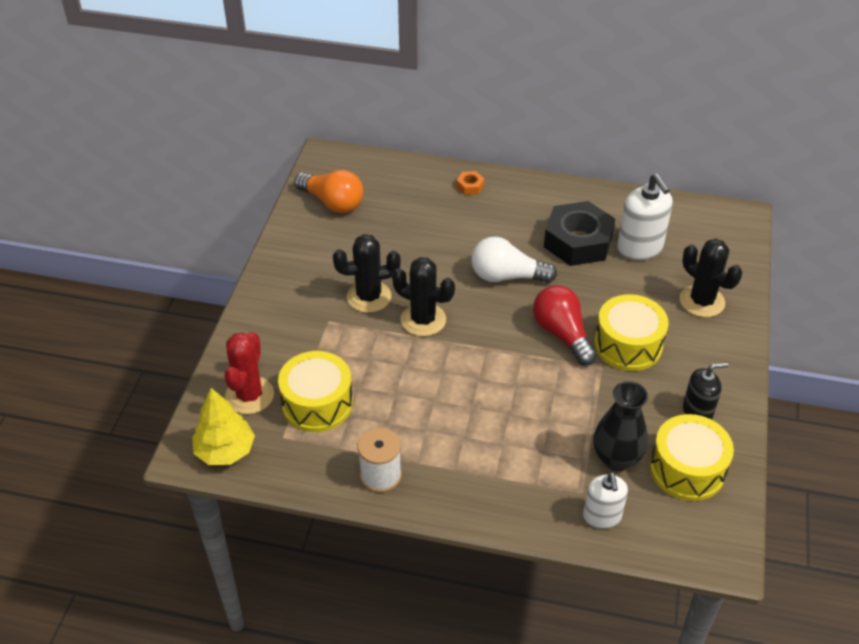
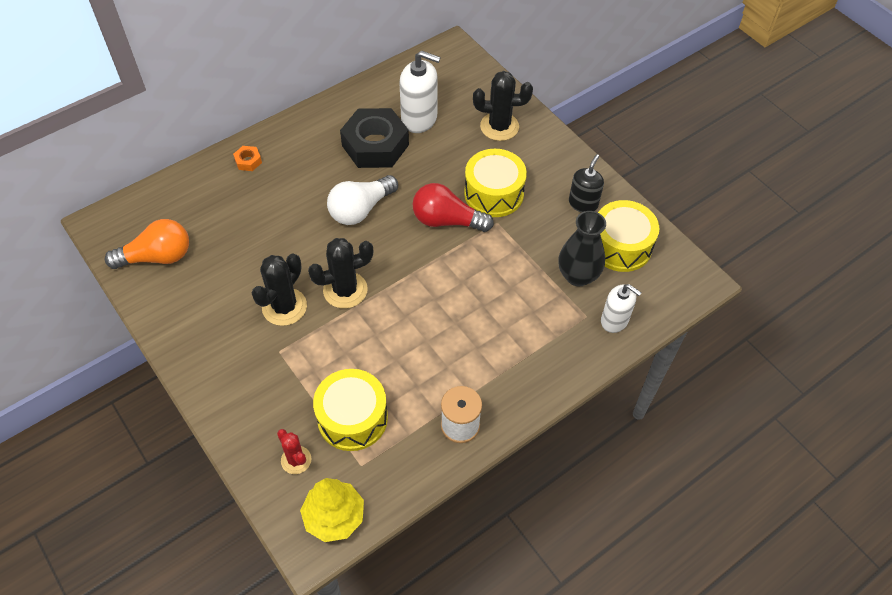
camera: 50 degrees left, 10 degrees up
red cactus [225,332,274,414] -> red cactus [277,429,311,474], size x0.61

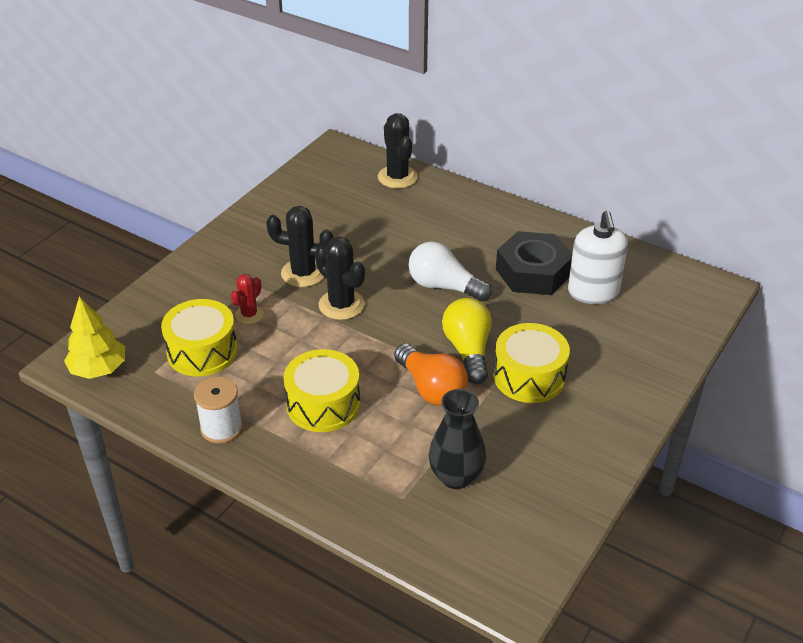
camera: 70 degrees right, 15 degrees down
orange light bulb [105,219,189,269] -> orange light bulb moved to [394,344,468,406]
orange nut [233,146,262,171] -> none
red cactus [277,429,311,474] -> red cactus moved to [231,274,264,324]
red light bulb [413,183,494,232] -> yellow light bulb [442,298,492,384]
black cactus [473,71,533,141] -> black cactus moved to [378,113,418,189]
black soap dispenser [569,154,604,213] -> none
yellow drum [598,200,659,272] -> yellow drum moved to [284,349,360,432]
white soap dispenser [601,284,641,333] -> none

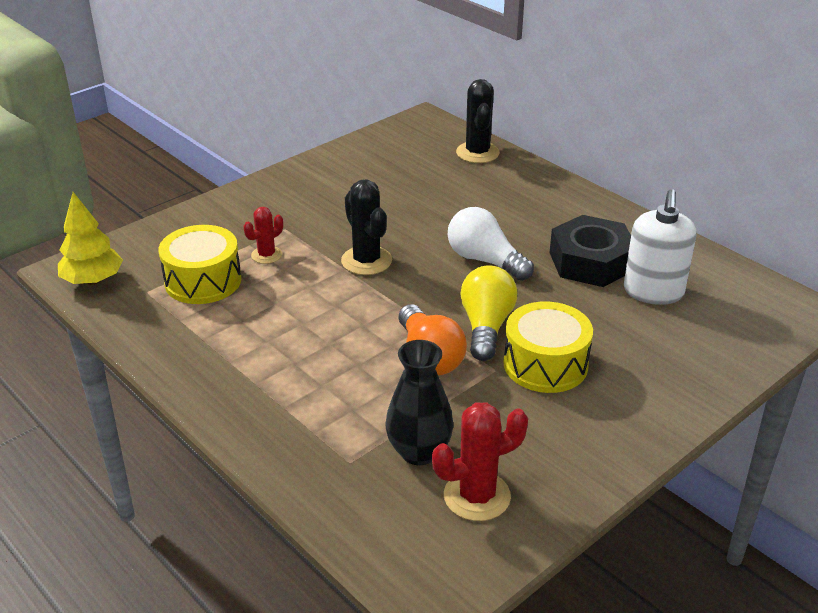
camera: 15 degrees right, 5 degrees down
white spool [194,377,243,444] -> none
black cactus [266,206,334,287] -> none
yellow drum [284,349,360,432] -> none
none -> red cactus [432,402,528,521]

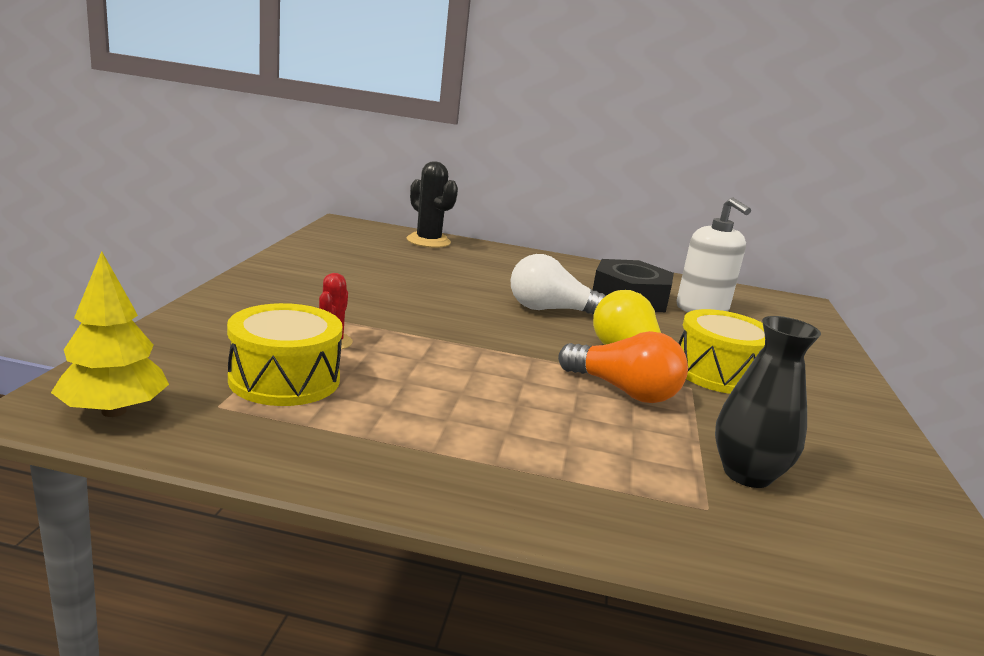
camera: 40 degrees left, 15 degrees down
black cactus [341,179,392,275] -> none
red cactus [432,402,528,521] -> none

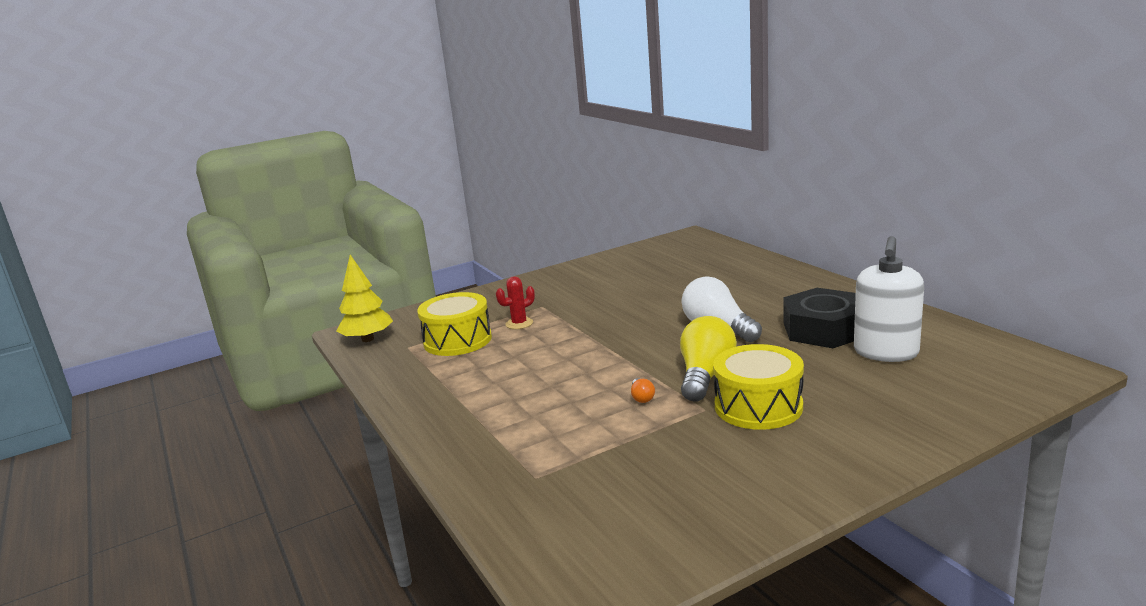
camera: 55 degrees right, 0 degrees up
black cactus [407,161,458,248] -> none
orange light bulb [558,331,688,403] -> orange light bulb [631,378,655,403], size x0.41
black vase [715,316,821,488] -> none

